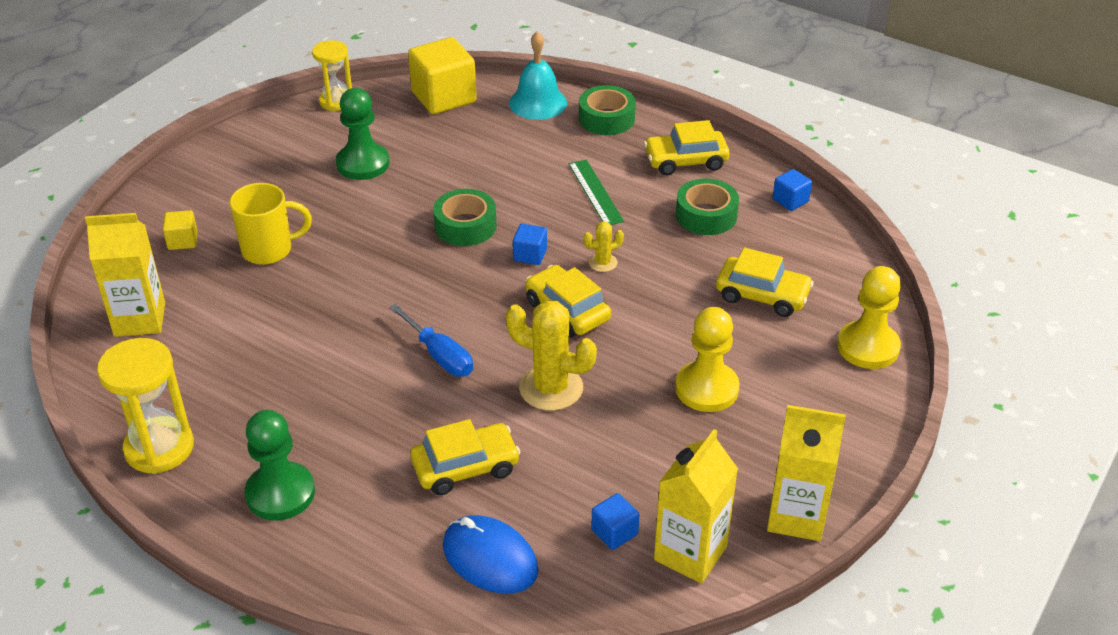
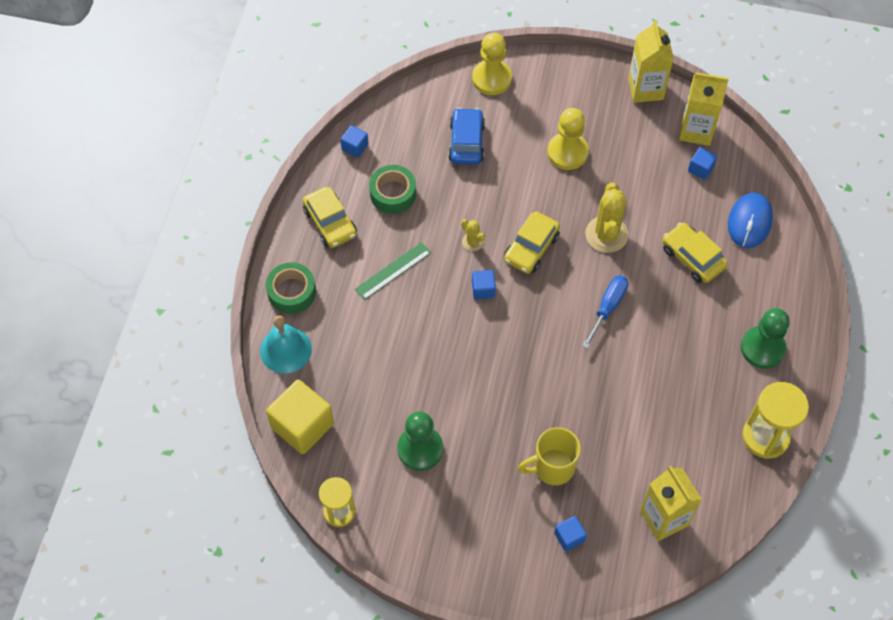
camera: 110 degrees left, 20 degrees up
yellow cube [163,210,198,250] -> blue cube [554,516,587,552]
yellow mug [229,183,312,265] -> yellow mug turned 75 degrees counterclockwise [518,427,581,485]
green tape [433,189,497,246] -> none
yellow car [716,248,814,317] -> blue car [448,108,485,165]

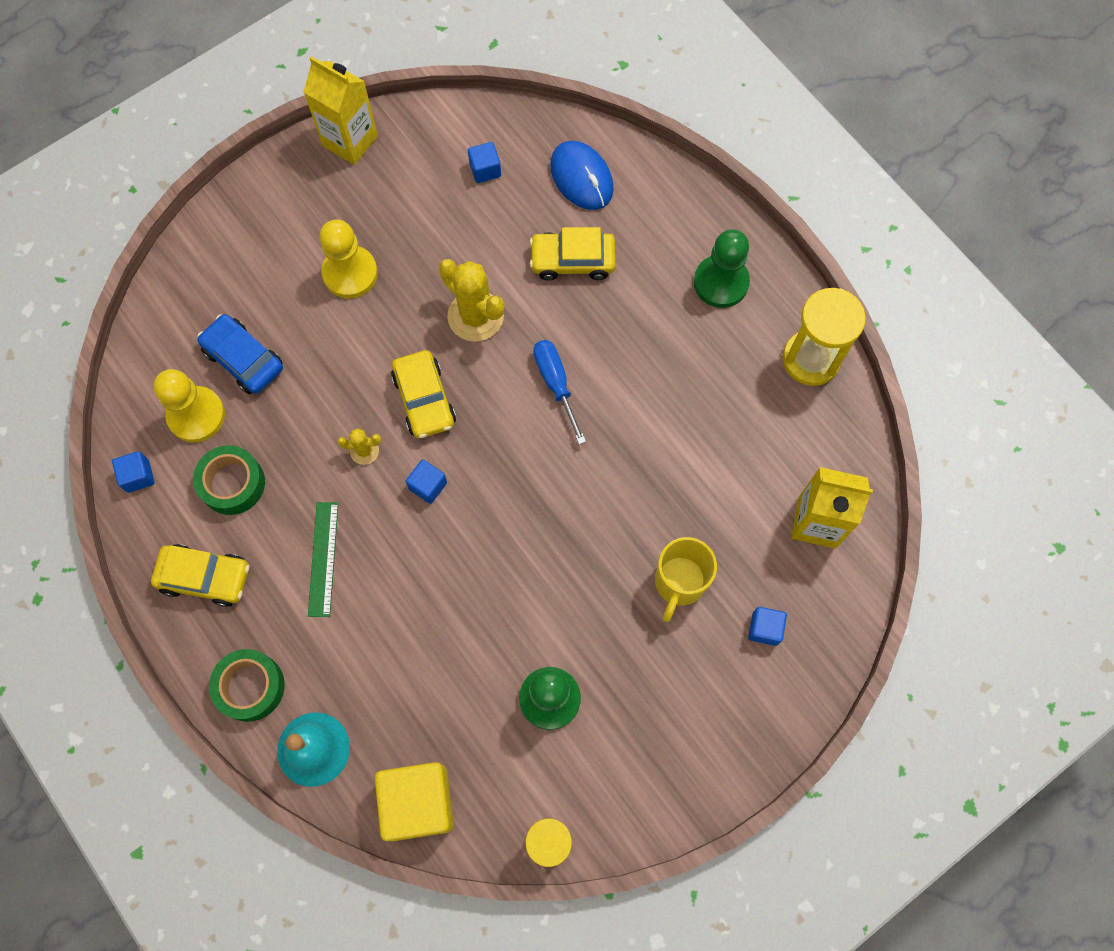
camera: 50 degrees left, 10 degrees up
yellow pawn [472,33,512,95] -> yellow pawn moved to [153,369,225,443]
yellow carton [679,72,729,146] -> none

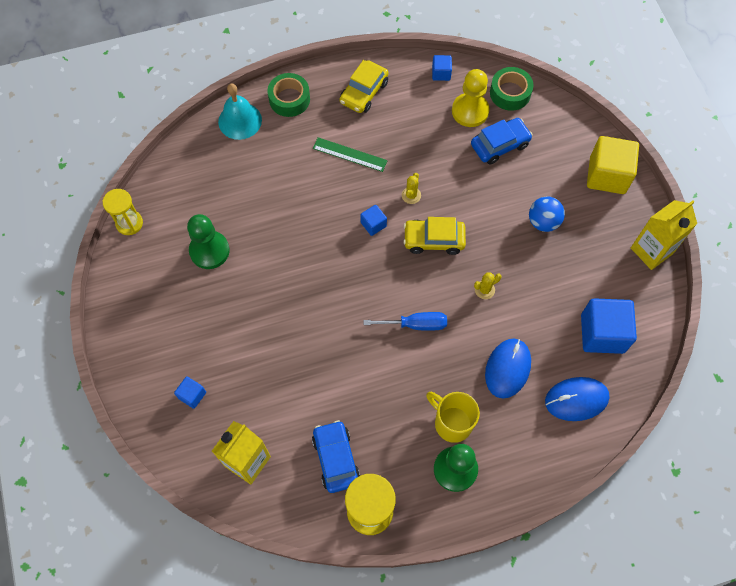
camera: 110 degrees right, 5 degrees down
green tape [193,445,265,515] -> green tape moved to [490,67,533,111]
yellow pawn [319,220,378,298] -> blue ball [529,196,565,232]
yellow cube [375,762,454,841] -> yellow cube moved to [587,136,639,194]
yellow cactus [438,259,504,342] -> yellow cactus [474,272,502,299], size x0.50
blue cube [468,142,501,183] -> blue cube [581,298,637,354], size x2.06
yellow car [530,227,616,280] -> blue mouse [485,338,531,399]
yellow mug [655,537,717,622] -> yellow mug moved to [426,392,480,443]
none -> blue car [312,420,360,493]

